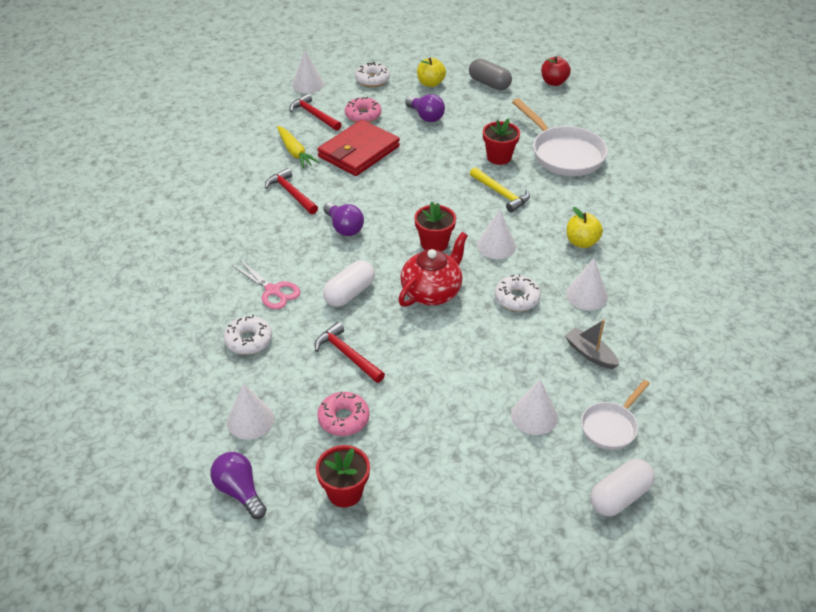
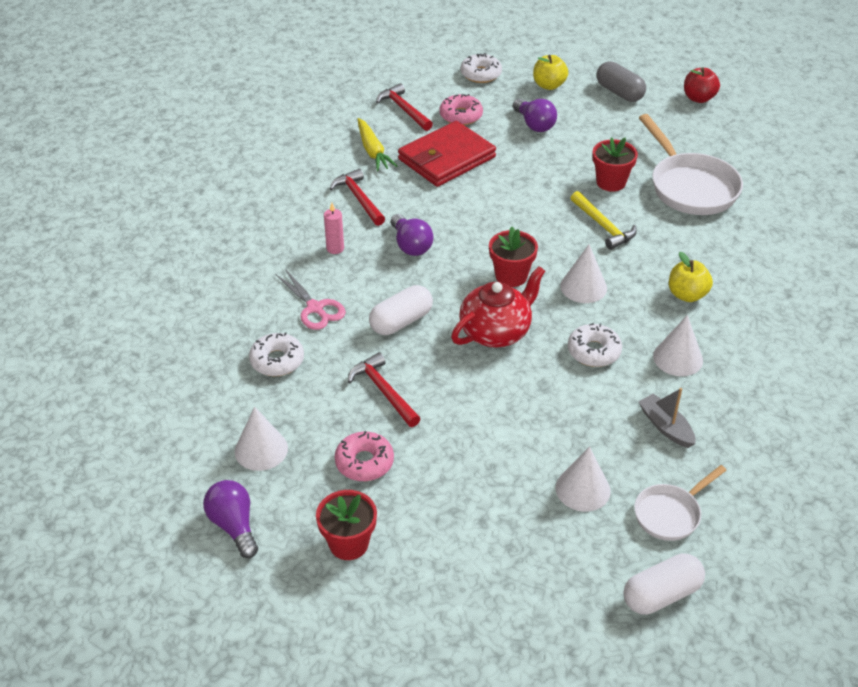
camera: 10 degrees right, 0 degrees up
white cone [292,50,324,93] -> none
none -> pink candle [324,203,344,254]

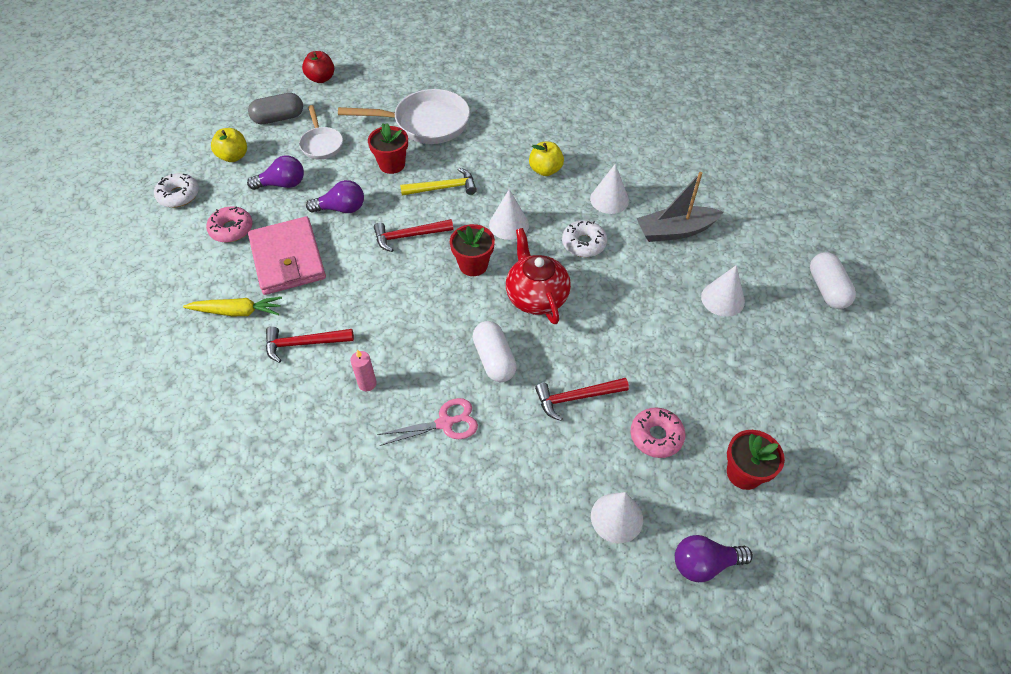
camera: 70 degrees left, 10 degrees up
white donut [249,332,304,376] -> none
red hammer [376,83,433,131] -> red hammer moved to [374,219,454,252]
purple light bulb [391,214,433,256] -> purple light bulb moved to [306,180,364,213]
red wallet [398,121,496,187] -> pink wallet [248,216,326,295]
white pan [634,465,727,541] -> white pan moved to [299,105,343,160]
grey boat [638,388,696,448] -> grey boat [637,172,723,242], size x1.54

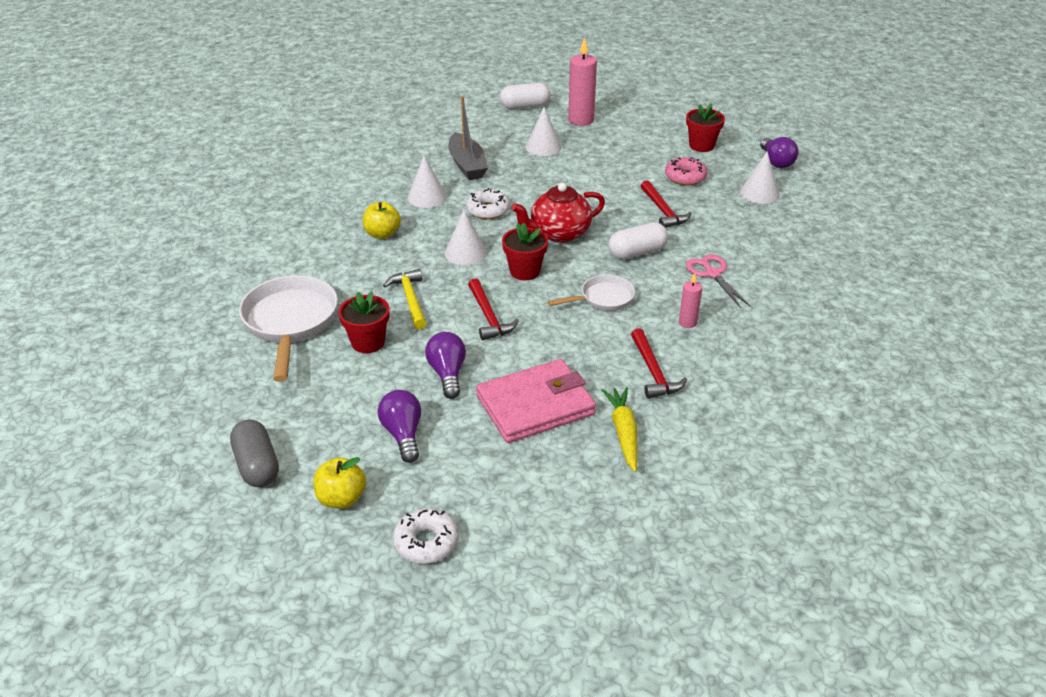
camera: 95 degrees left, 15 degrees down
pink donut [206,206,253,243] -> none
white pan [299,105,343,160] -> white pan moved to [548,275,635,311]
red apple [302,51,334,83] -> none
none -> pink candle [568,37,597,126]

